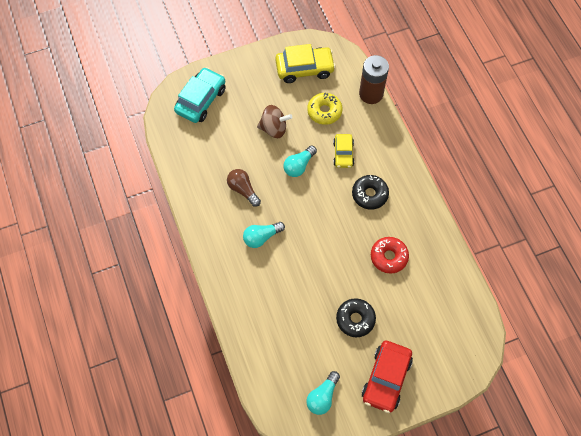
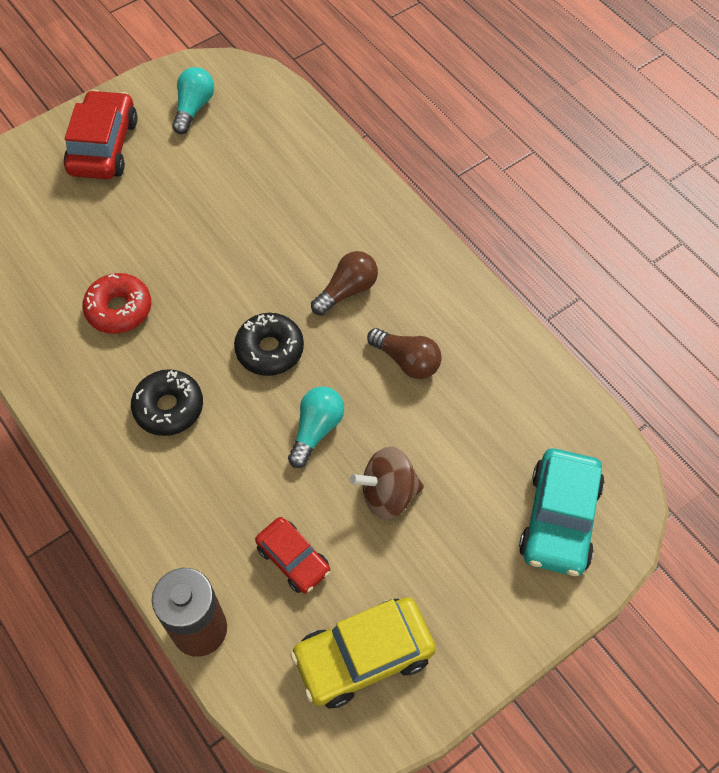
camera: 165 degrees right, 5 degrees down
turquoise light bulb [243,222,285,248] -> brown light bulb [311,251,378,315]
yellow donut [307,93,342,125] -> red car [255,517,330,594]
yellow car [333,134,354,168] -> none
black donut [336,298,376,337] -> black donut moved to [234,313,304,376]

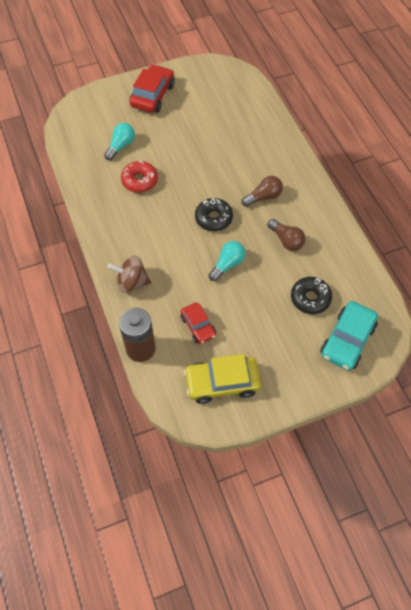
camera: 15 degrees right, 0 degrees up
black donut [131,369,203,436] -> black donut moved to [291,277,332,314]
turquoise light bulb [172,67,214,134] -> turquoise light bulb moved to [104,123,135,160]
brown spinning top [350,446,424,519] -> brown spinning top moved to [108,256,151,293]

